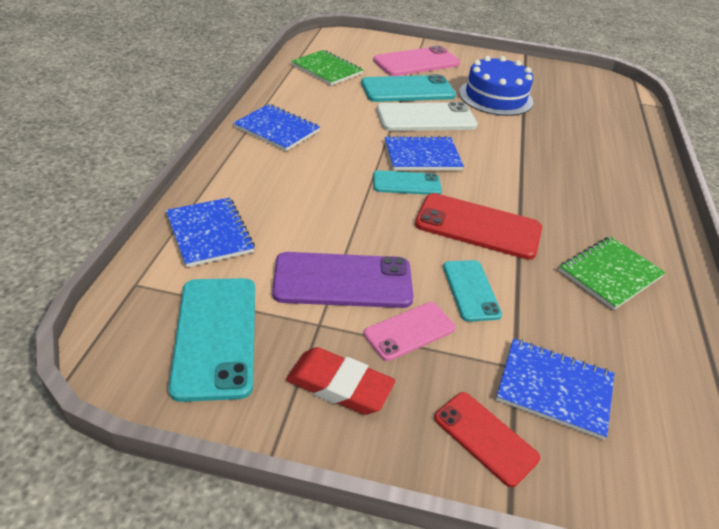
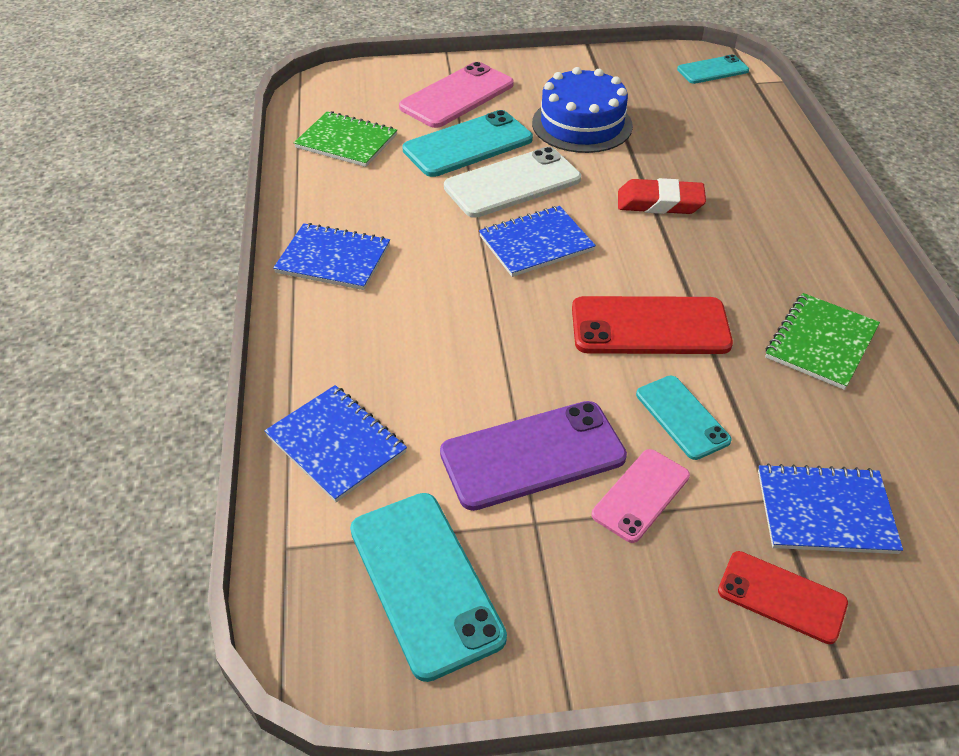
camera: 15 degrees left, 5 degrees up
red eraser [286,347,395,415] -> red eraser moved to [618,178,706,214]
turquoise phone [373,170,442,195] -> turquoise phone moved to [677,55,749,84]

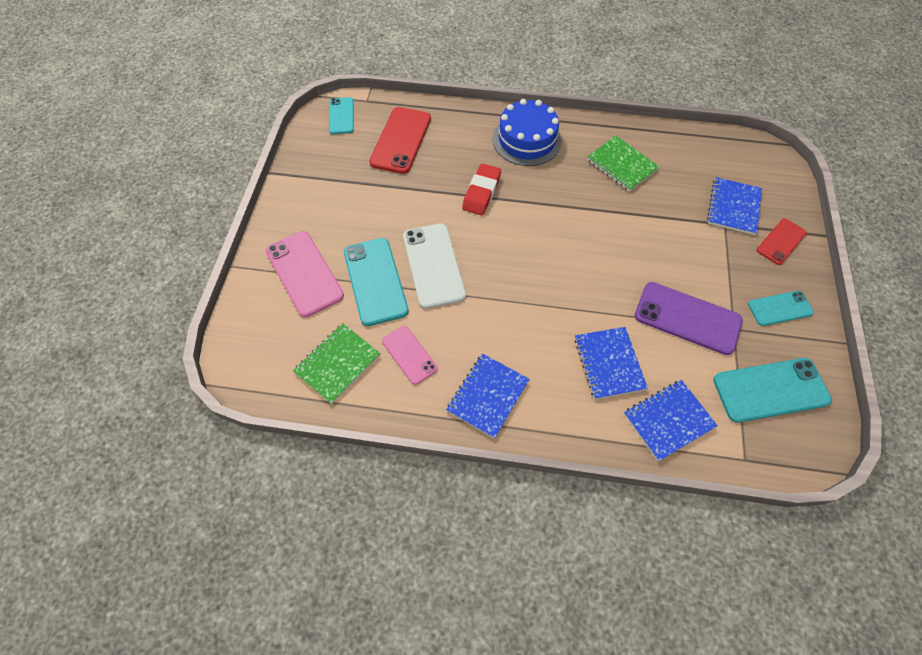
camera: 75 degrees left, 15 degrees up
purple phone [440,401,627,511] -> purple phone turned 60 degrees counterclockwise [635,282,743,355]
blue notebook [479,206,596,277] -> blue notebook moved to [574,327,648,399]
blue cake [532,67,633,153] -> blue cake moved to [493,99,562,166]
red phone [572,296,733,354] -> red phone moved to [369,107,431,174]
pink phone [592,449,690,543] -> pink phone moved to [382,326,438,385]
turquoise phone [636,376,732,460] -> turquoise phone moved to [748,291,814,326]

